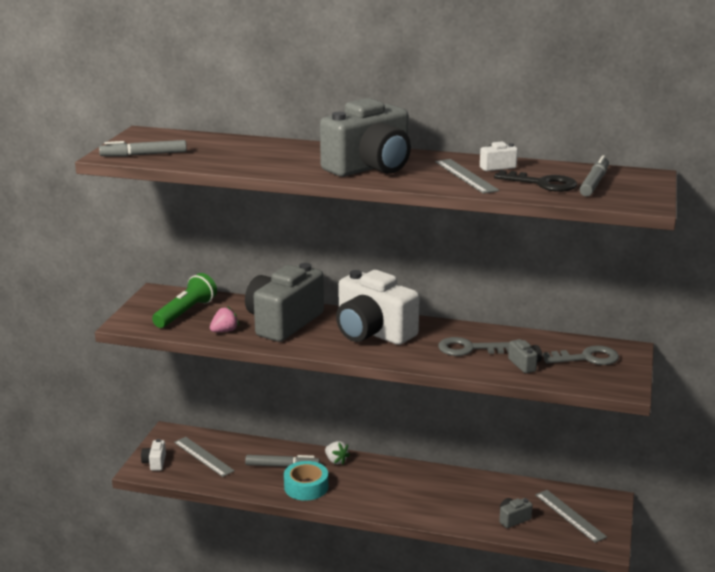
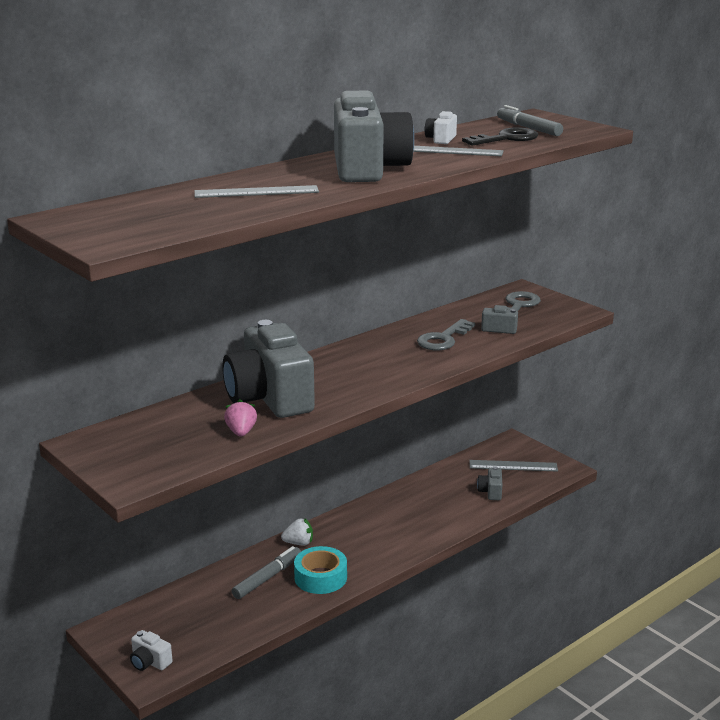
camera: 55 degrees left, 0 degrees up
grey marker [99,140,187,157] -> none
green flashlight [152,273,217,328] -> none
grey ruler [174,437,235,477] -> grey ruler moved to [194,185,319,198]
white camera [336,270,420,345] -> none

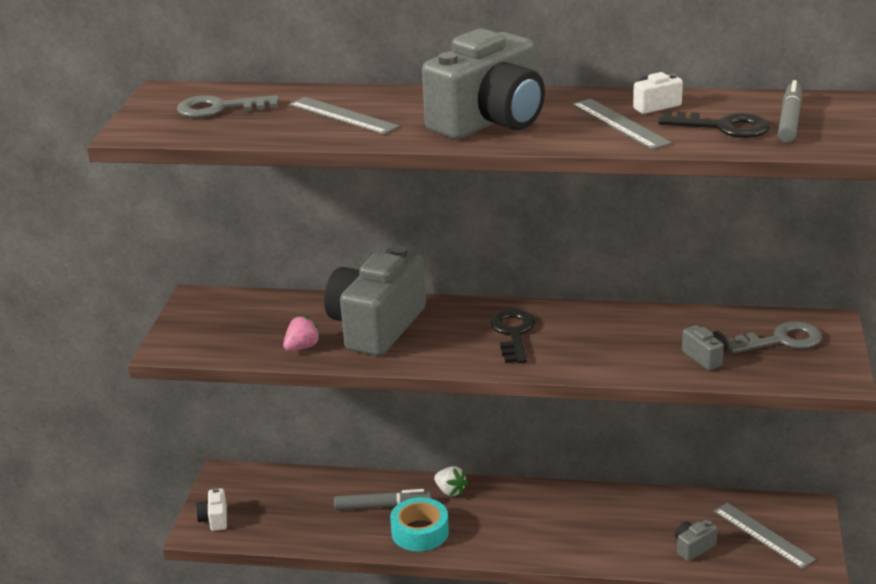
camera: 50 degrees right, 5 degrees up
grey key [417,319,475,350] -> grey key moved to [177,95,280,118]
none -> black key [490,309,535,363]

